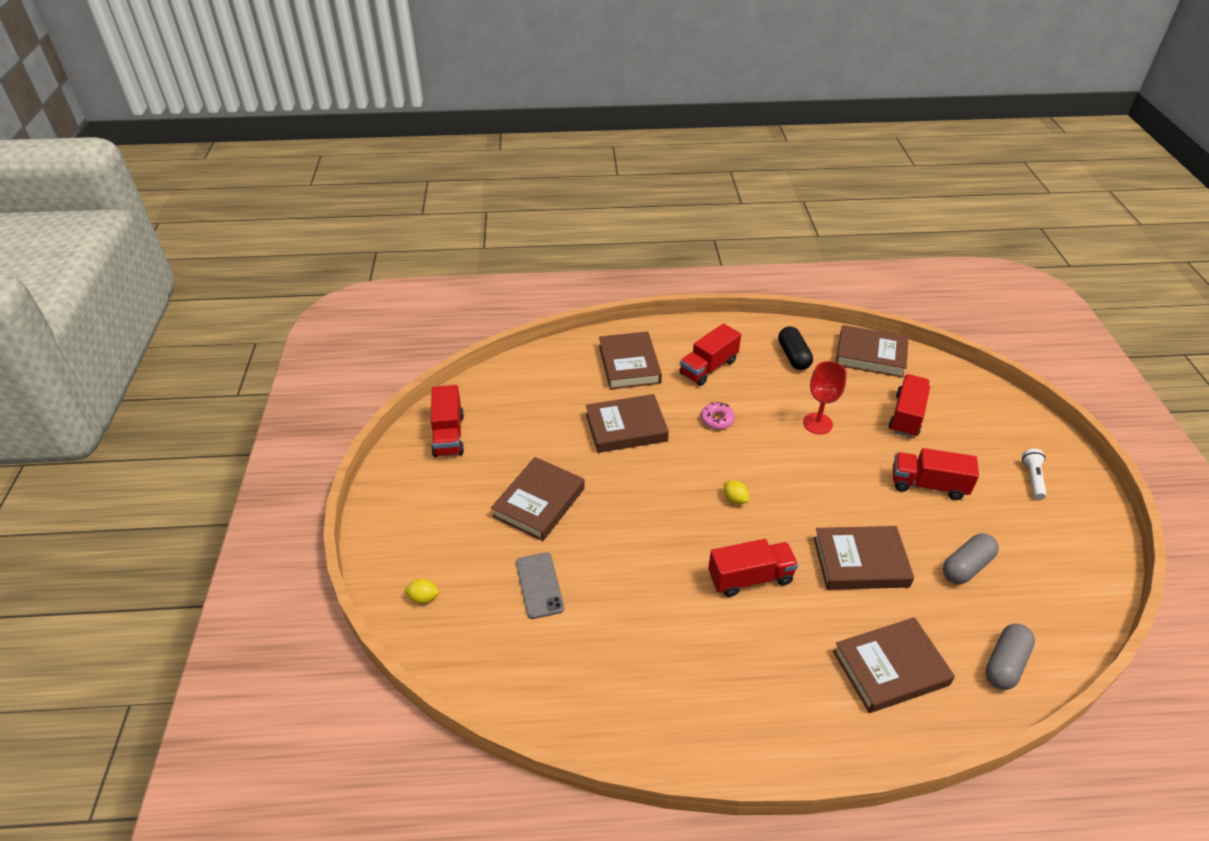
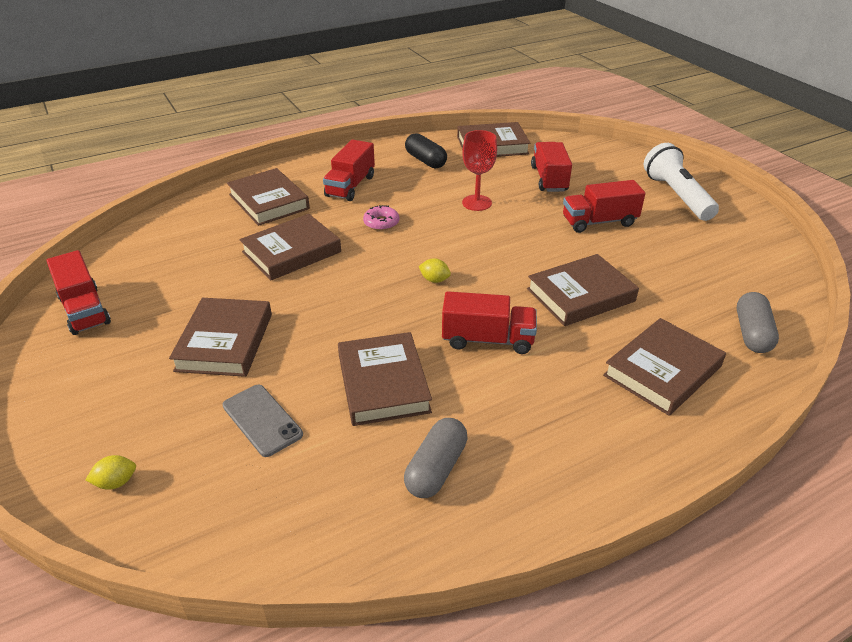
camera: 25 degrees left, 5 degrees down
red truck [708,539,798,597] -> red truck turned 45 degrees clockwise [442,291,537,354]
grey capsule [943,533,999,584] -> grey capsule moved to [404,418,468,498]
white flashlight [1022,449,1047,499] -> white flashlight [644,143,719,221], size x1.97
none -> brown book [338,332,432,426]

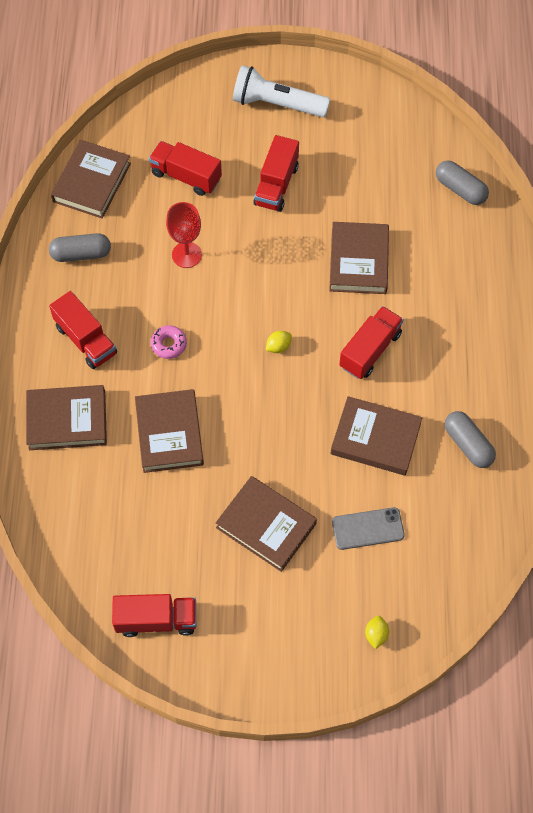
camera: 60 degrees left, 25 degrees up
black capsule [405,133,447,169] -> grey capsule [49,233,111,262]
brown book [603,318,726,416] -> none

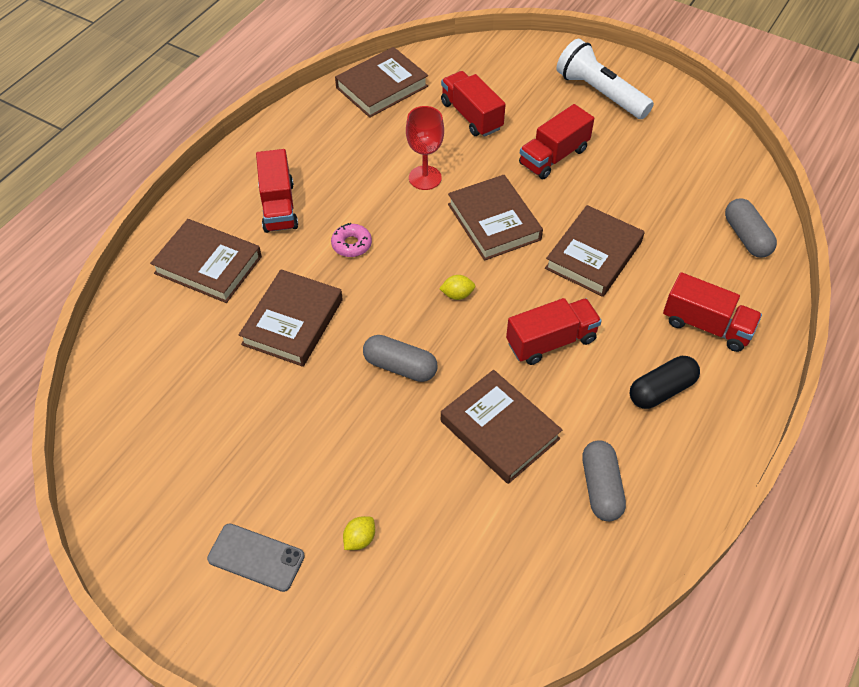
camera: 30 degrees right, 10 degrees down
grey capsule [49,233,111,262] -> grey capsule moved to [363,335,438,382]
red truck [112,594,196,637] -> red truck moved to [663,272,762,352]
brown book [216,476,317,572] -> brown book moved to [448,175,543,261]
grey phone [332,507,405,550] -> grey phone moved to [207,523,305,592]
yellow lemon [365,616,389,649] -> yellow lemon moved to [343,516,375,550]
none -> black capsule [629,356,700,409]

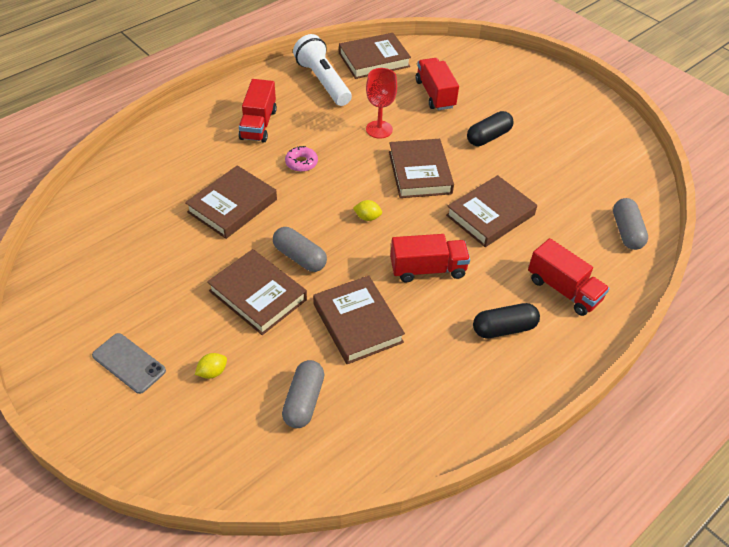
camera: 15 degrees right, 5 degrees down
brown book [150,219,262,303] -> brown book moved to [207,249,307,335]
red truck [519,104,594,179] -> black capsule [467,111,513,146]
white flashlight [556,39,654,119] -> white flashlight moved to [293,34,352,106]
grey capsule [582,440,626,521] -> grey capsule moved to [282,360,324,428]

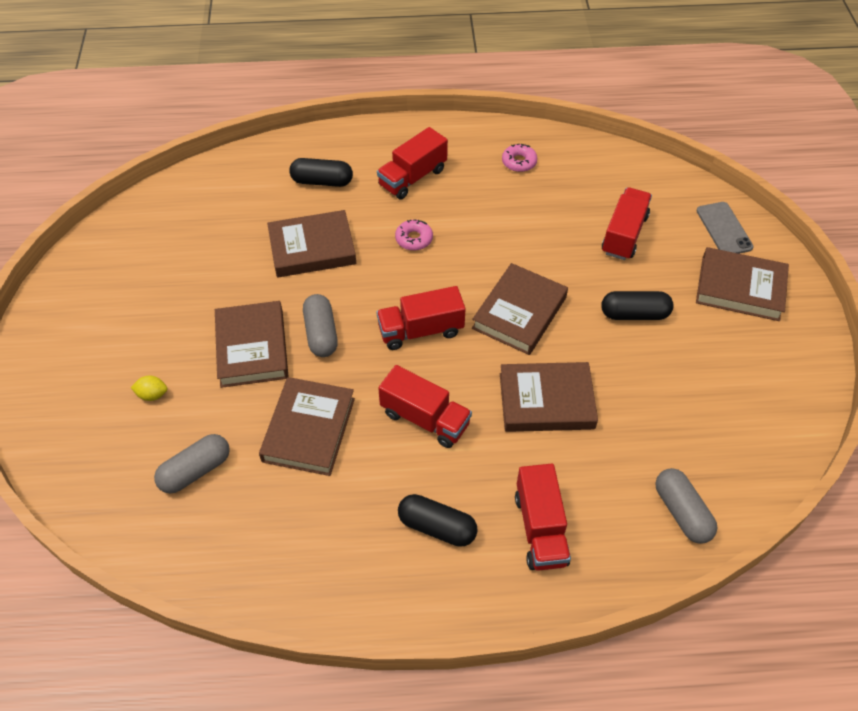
camera: 40 degrees right, 5 degrees up
grey phone [92,333,166,394] -> grey phone moved to [697,202,754,254]
white flashlight [293,34,352,106] -> pink donut [502,144,537,172]
brown book [339,33,411,79] -> brown book moved to [696,247,789,321]
yellow lemon [353,200,382,221] -> red truck [376,286,466,350]
red goblet [366,68,397,139] -> none
grey capsule [613,198,648,250] -> grey capsule turned 60 degrees counterclockwise [656,468,717,544]
none -> black capsule [289,158,353,187]

